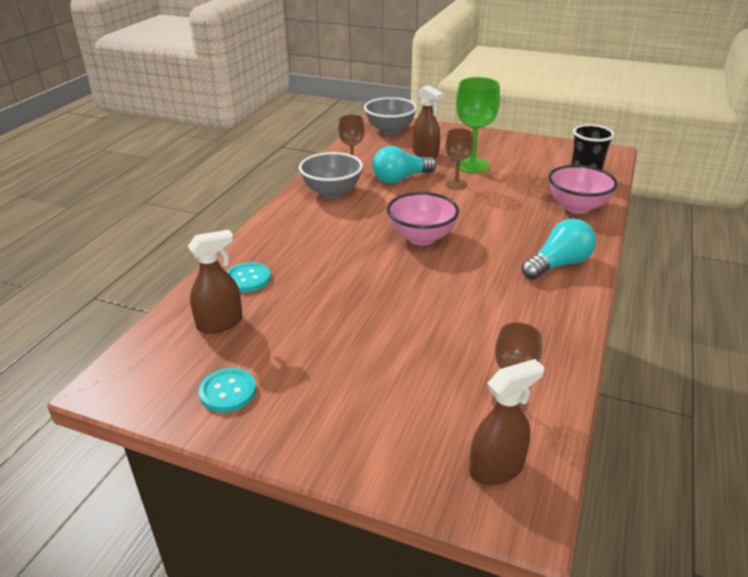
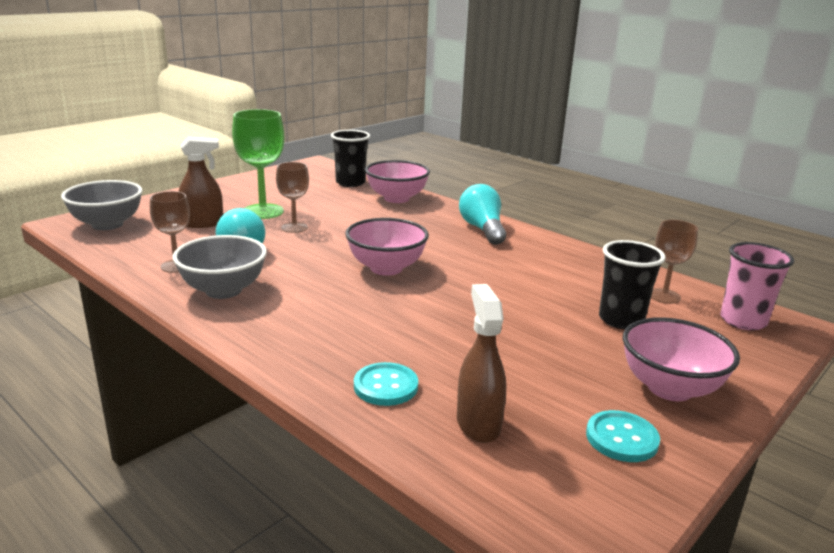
camera: 70 degrees left, 10 degrees down
brown spray bottle [469,359,544,485] -> pink cup [720,242,794,331]
none -> black cup [599,240,666,329]
none -> pink bowl [623,317,740,401]

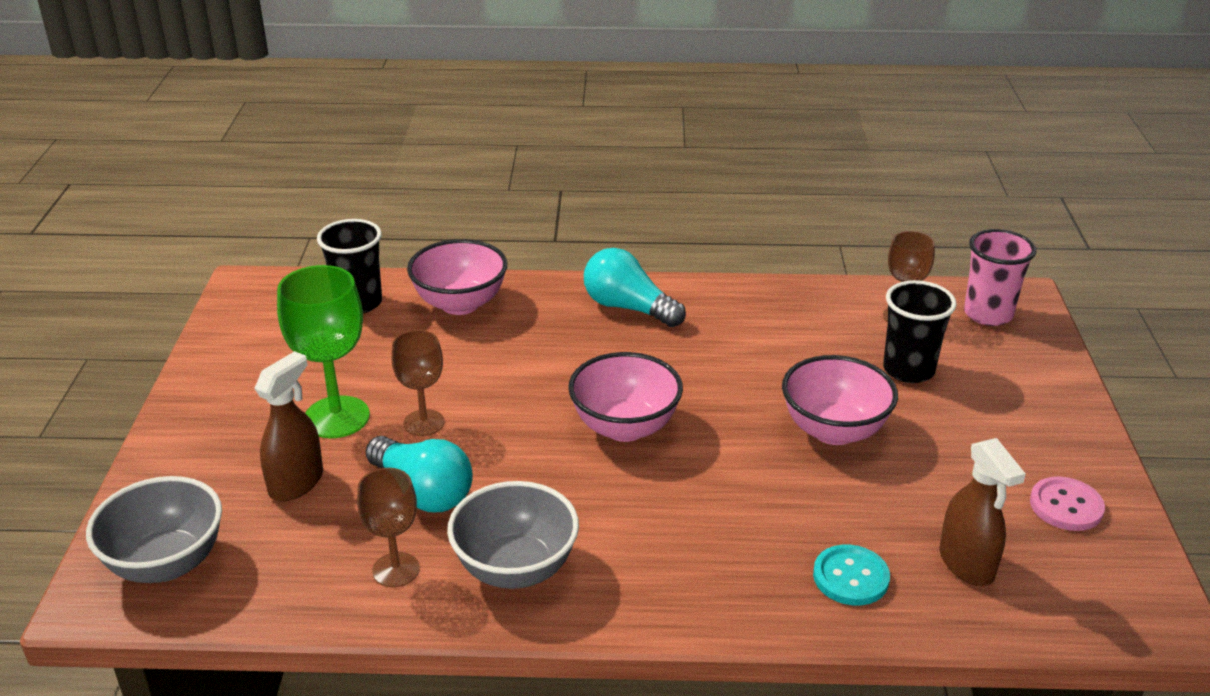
camera: 40 degrees left, 10 degrees up
brown spray bottle [457,284,506,443] -> brown spray bottle turned 150 degrees counterclockwise [940,438,1026,586]
turquoise button [586,410,660,462] -> pink button [1030,477,1105,531]
pink bowl [623,317,740,401] -> pink bowl moved to [782,355,898,445]

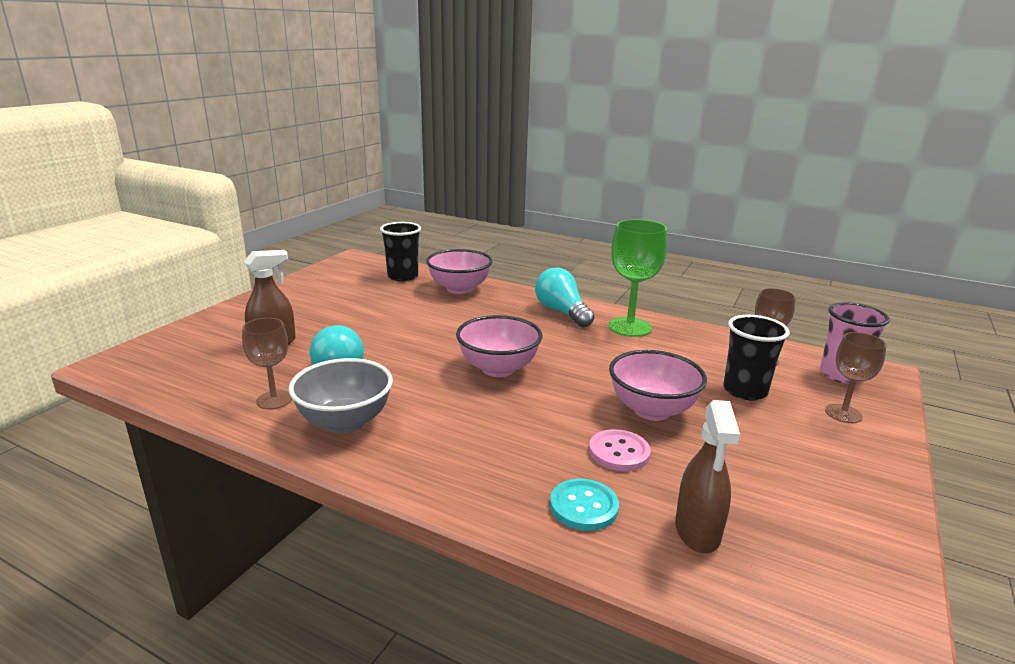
camera: 25 degrees right, 10 degrees down
grey bowl [86,476,222,583] -> none
green goblet [277,265,370,438] -> green goblet moved to [608,219,668,337]
brown goblet [392,330,445,436] -> brown goblet moved to [825,332,887,423]
pink button [1030,477,1105,531] -> pink button moved to [589,429,651,471]

